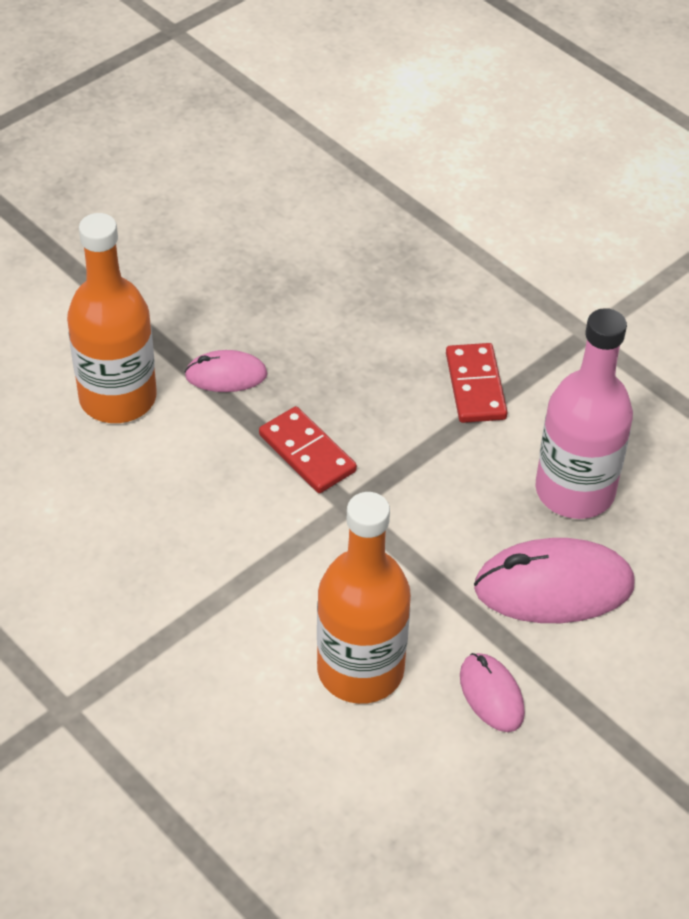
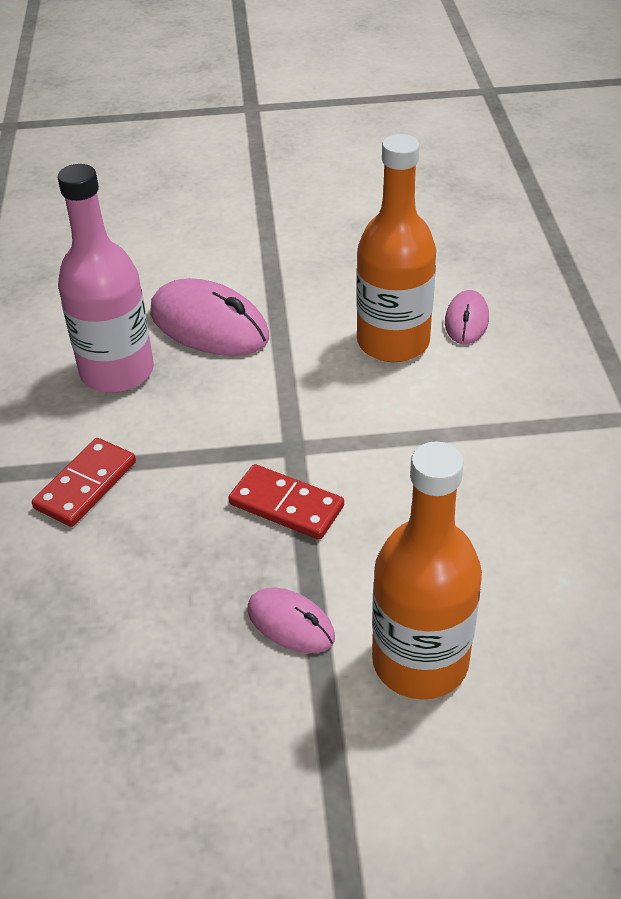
camera: 140 degrees left, 5 degrees down
red domino [259,406,357,493] -> red domino turned 60 degrees counterclockwise [228,464,344,540]
pink mouse [460,653,525,732] -> pink mouse moved to [445,290,489,344]

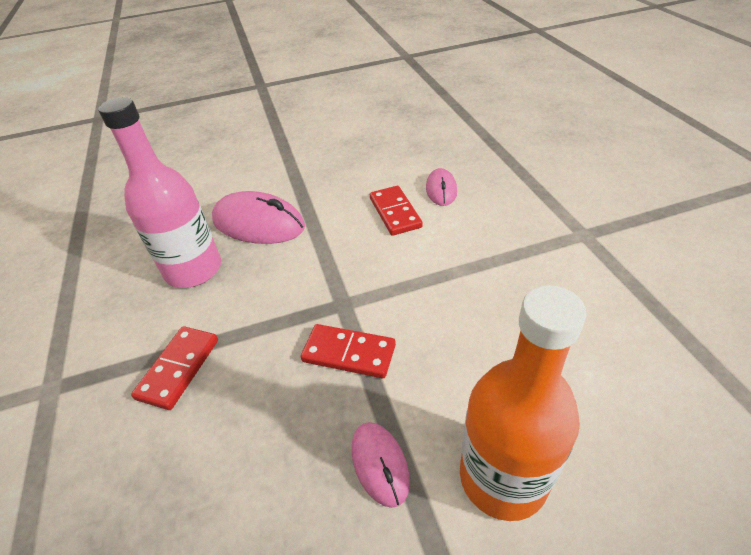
camera: 10 degrees left, 0 degrees up
pink mouse [248,588,335,653] -> pink mouse turned 45 degrees clockwise [351,422,410,508]
orange bottle [356,134,436,362] -> red domino [370,186,423,236]

